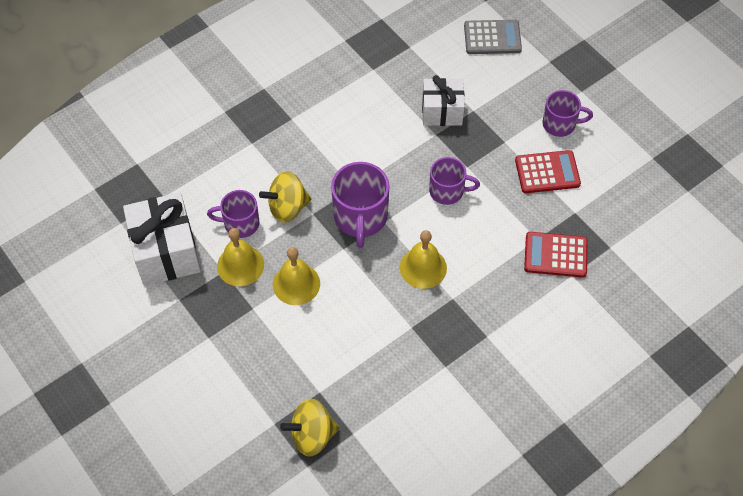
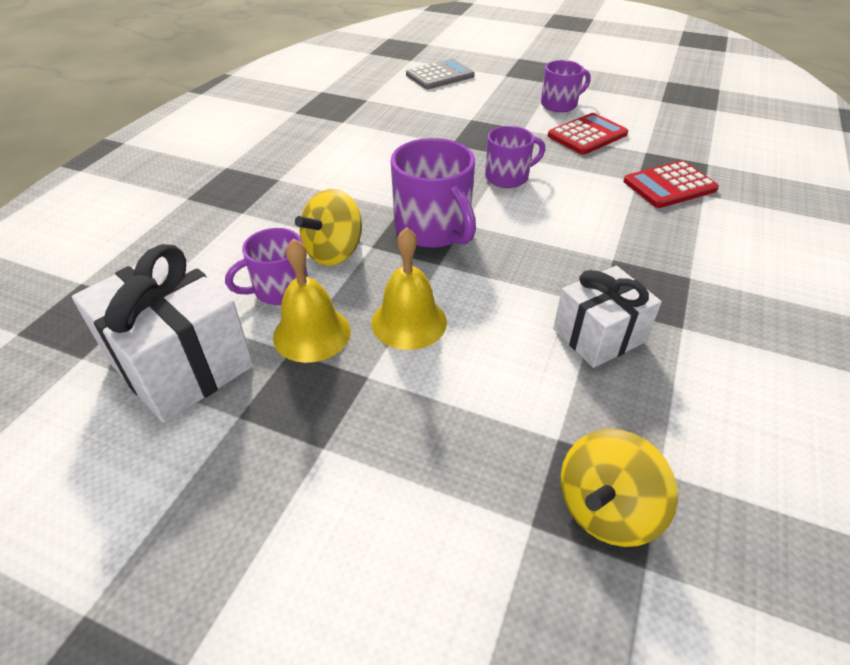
camera: 30 degrees left, 15 degrees down
yellow bell [400,230,447,289] -> none
white gift [422,75,465,126] -> white gift moved to [553,266,662,368]

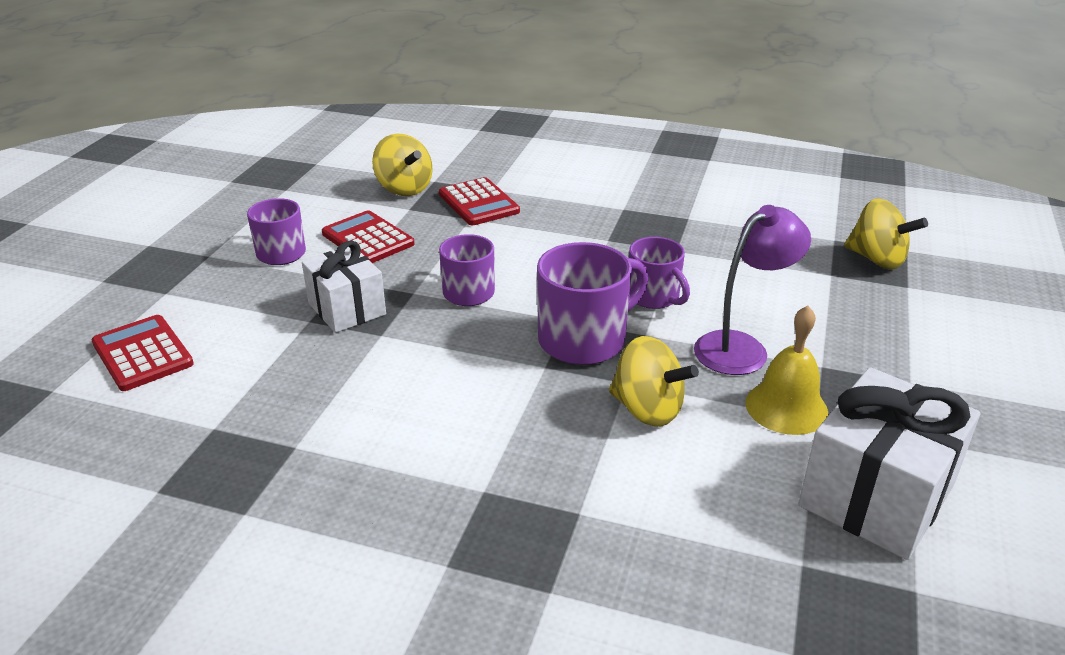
camera: 95 degrees left, 10 degrees down
purple mug [225,228,308,305] -> purple mug moved to [629,237,690,309]
yellow bell [371,227,447,350] -> purple lamp [694,205,811,375]
grey calculator [406,59,475,89] -> red calculator [91,315,194,391]
white gift [553,266,662,368] -> white gift moved to [302,240,386,333]
none -> yellow spinning top [372,134,433,196]

